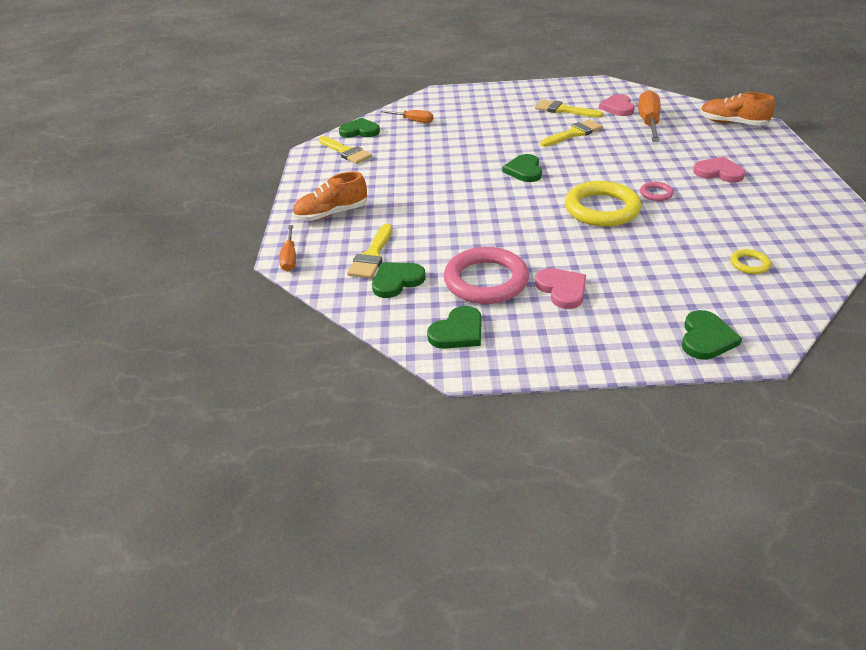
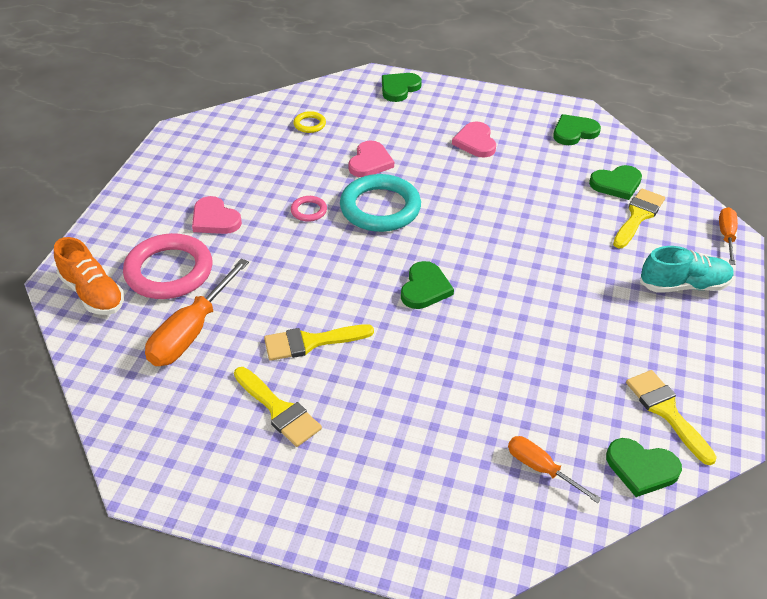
camera: 165 degrees left, 5 degrees up
orange shoe [292,172,368,221] -> turquoise shoe [640,246,734,293]
pink ring [444,247,529,304] -> pink ring moved to [123,233,212,299]
yellow ring [565,181,641,227] -> turquoise ring [340,174,421,232]
pink heart [599,94,635,116] -> pink heart moved to [348,141,394,177]

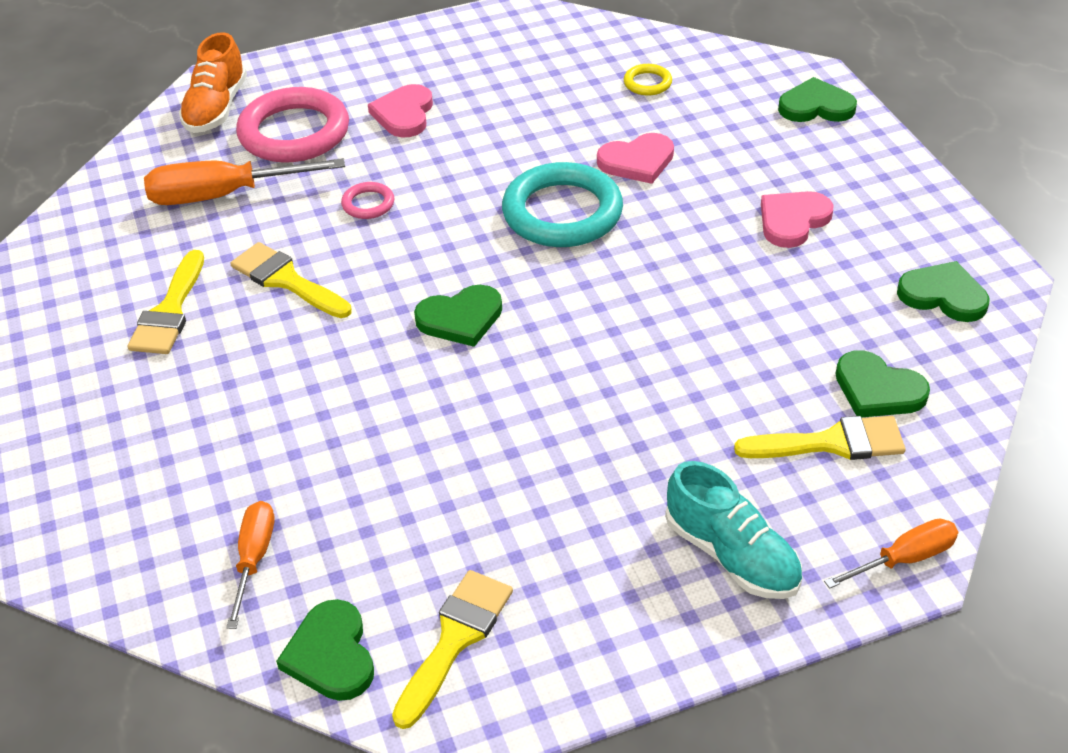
camera: 55 degrees right, 0 degrees up
pink ring [291,196,327,222] -> pink ring moved to [341,182,394,219]

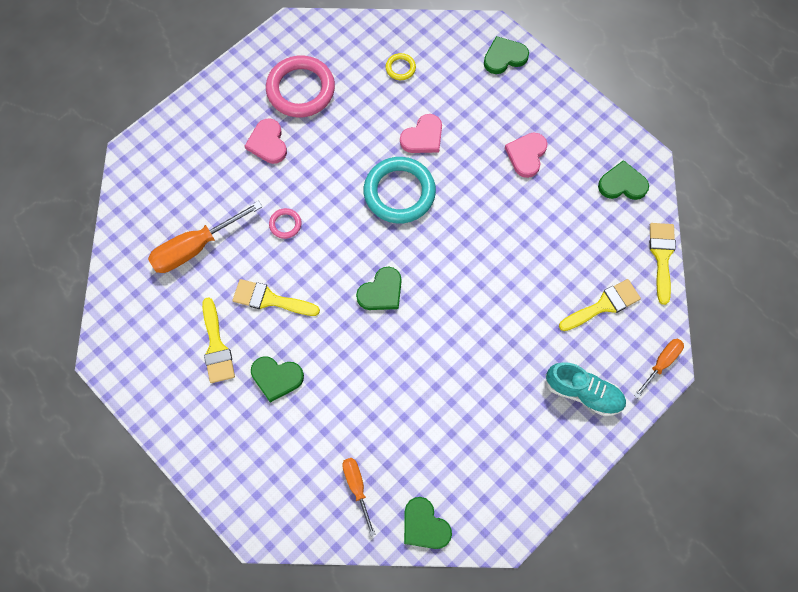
camera: 25 degrees left, 25 degrees up
orange shoe [179,32,247,133] -> none
pink ring [236,87,349,163] -> pink ring moved to [266,55,335,117]
yellow brush [392,570,513,729] -> yellow brush moved to [649,223,676,305]
green heart [836,350,930,418] -> green heart moved to [251,357,304,402]

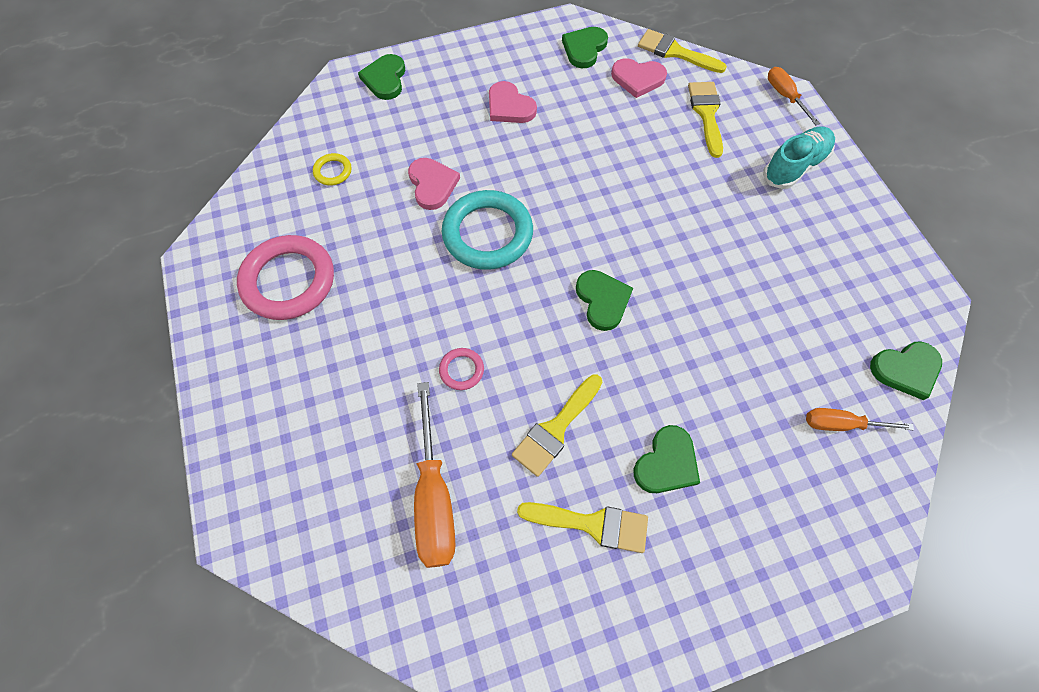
camera: 65 degrees left, 5 degrees down
pink heart [245,118,287,164] -> pink heart moved to [611,58,667,98]

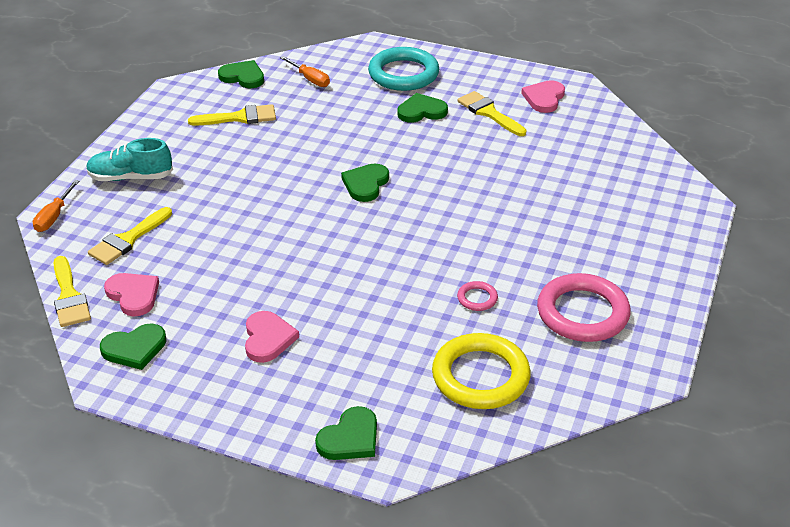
camera: 140 degrees left, 25 degrees down
yellow ring [313,153,352,186] -> yellow ring [432,333,531,409], size x2.24
pink heart [408,158,460,210] -> pink heart moved to [521,80,565,113]
orange screwdriver [414,382,455,568] -> none
pink ring [439,348,484,390] -> pink ring moved to [457,281,498,311]
turquoise ring [442,190,533,270] -> turquoise ring moved to [368,47,439,91]
yellow brush [512,375,602,477] -> yellow brush moved to [188,104,276,126]

